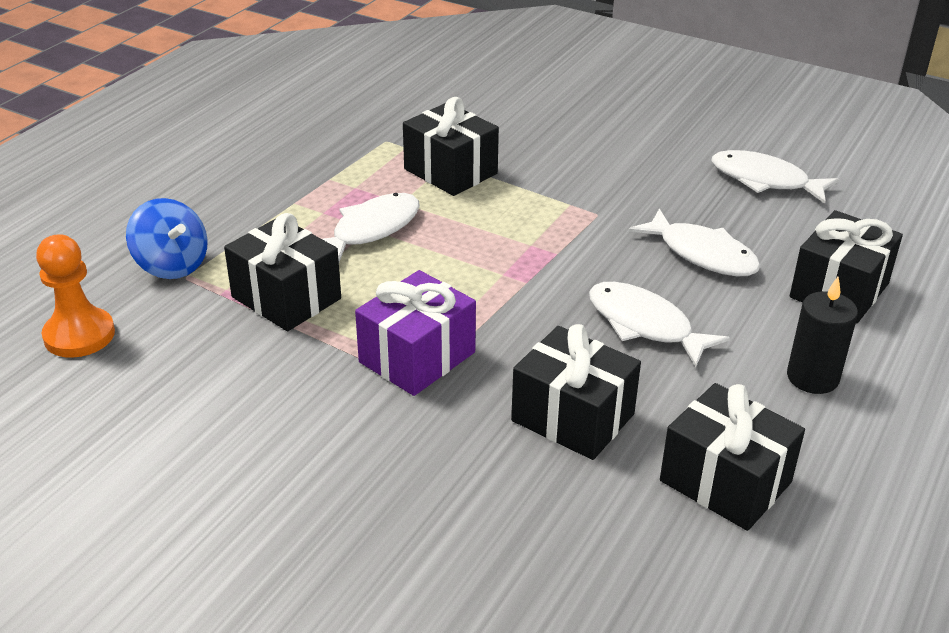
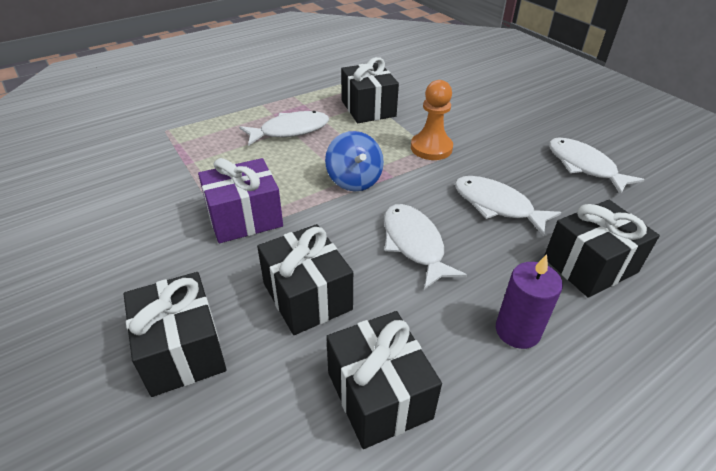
camera: 25 degrees right, 5 degrees up
orange pawn [36,234,115,358] -> orange pawn moved to [411,80,453,160]
blue spinning top [126,198,208,279] -> blue spinning top moved to [325,131,384,192]
black gift [224,213,341,331] -> black gift moved to [124,272,227,397]
white fish [628,208,761,276] -> white fish turned 150 degrees clockwise [455,176,562,236]
black candle [787,277,858,394] -> purple candle [496,254,563,349]

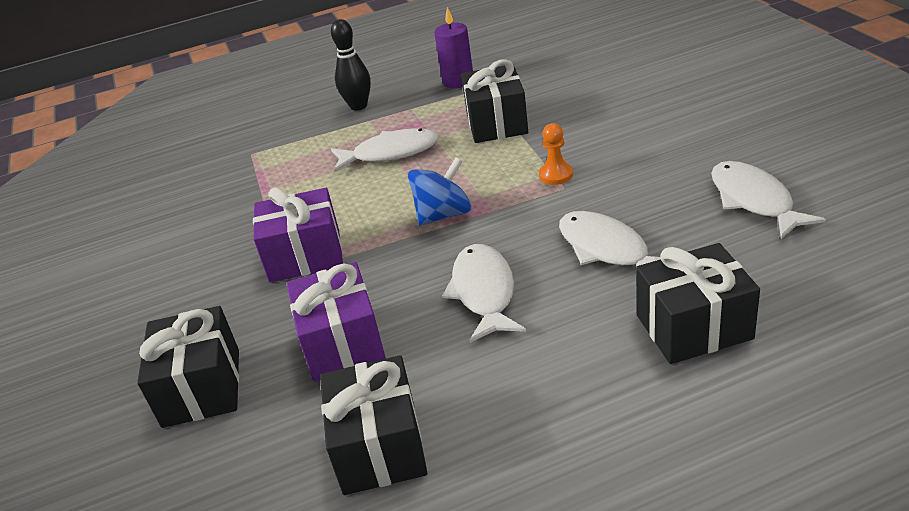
camera: 20 degrees right, 5 degrees down
black gift [257,224,353,335] -> purple gift [286,262,386,382]
blue spinning top [325,131,384,192] -> blue spinning top turned 120 degrees counterclockwise [408,157,472,226]
orange pawn [411,80,453,160] -> orange pawn [539,123,573,185], size x0.63
purple candle [496,254,563,349] -> purple candle moved to [434,7,473,88]
none -> black bowling pin [331,19,371,111]

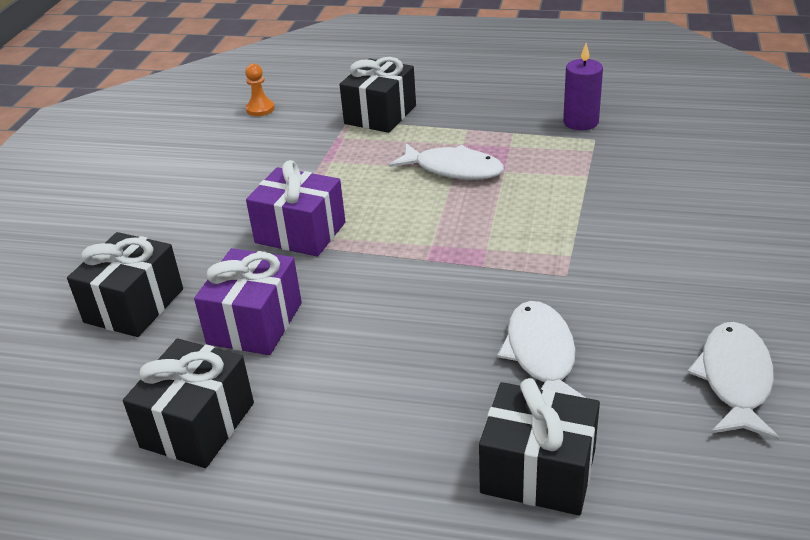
camera: 30 degrees right, 0 degrees up
black bowling pin [331,19,371,111] -> none
blue spinning top [408,157,472,226] -> none
white fish [442,244,526,343] -> none
black gift [461,59,528,143] -> black gift moved to [339,57,416,133]
orange pawn [539,123,573,185] -> orange pawn moved to [245,64,275,116]

